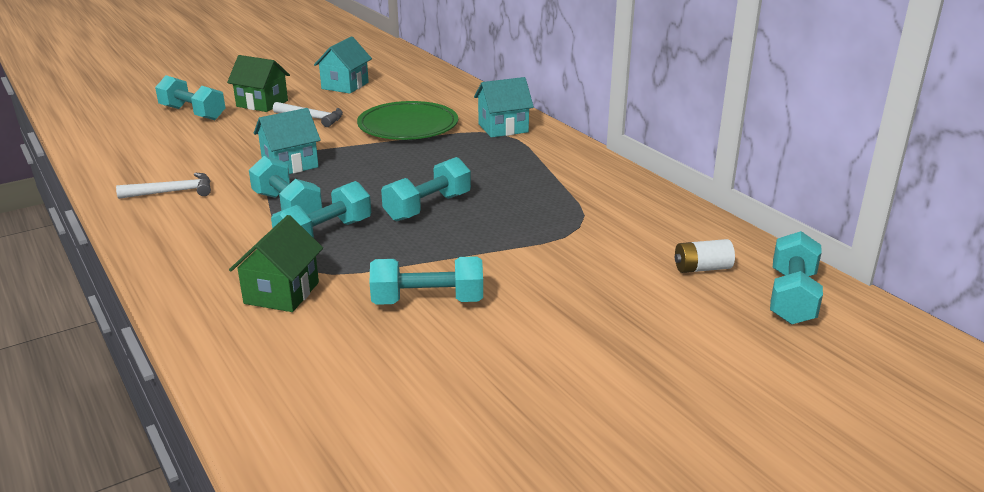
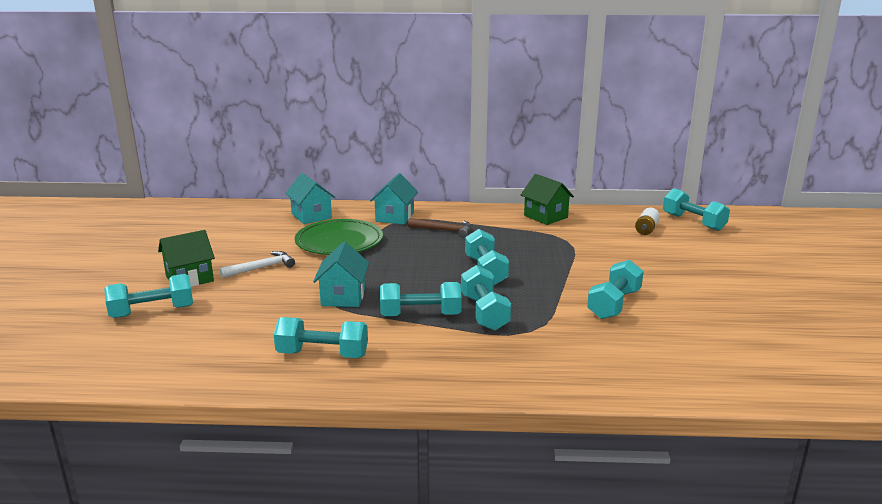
camera: 55 degrees left, 5 degrees down
white hammer [116,173,211,199] -> turquoise dumbbell [274,317,368,358]
green house [229,215,323,312] -> green house moved to [521,174,574,225]
turquoise house [314,36,372,94] -> turquoise house moved to [285,173,335,224]
none -> brown hammer [408,218,471,238]

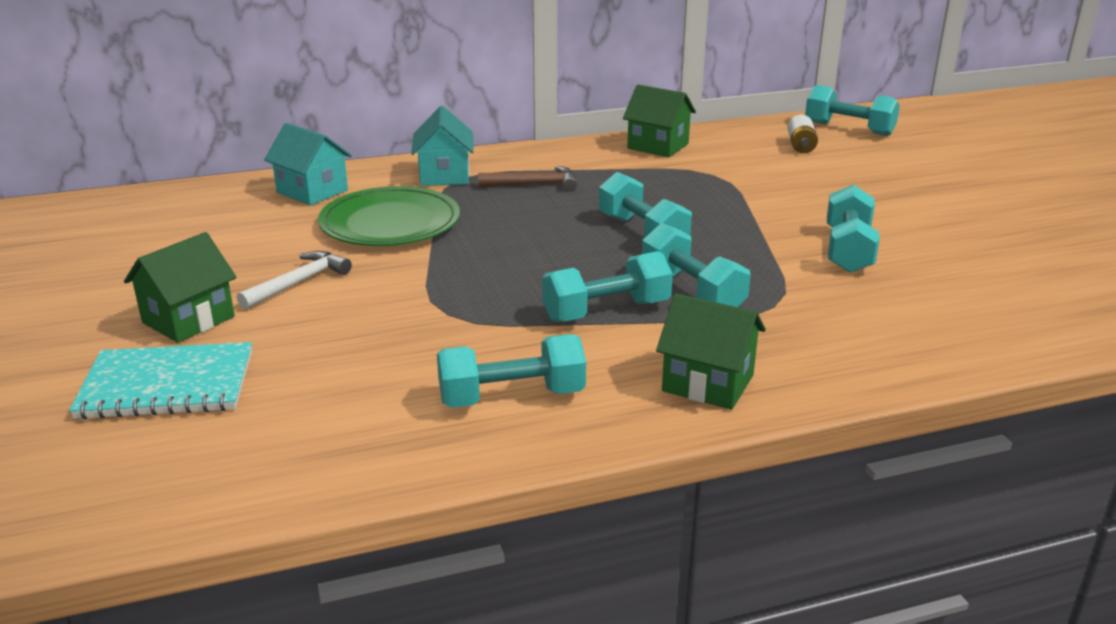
camera: 20 degrees left, 5 degrees up
turquoise dumbbell [104,274,193,318] -> turquoise notebook [69,342,252,419]
turquoise house [313,242,369,307] -> none
none -> green house [656,293,766,410]

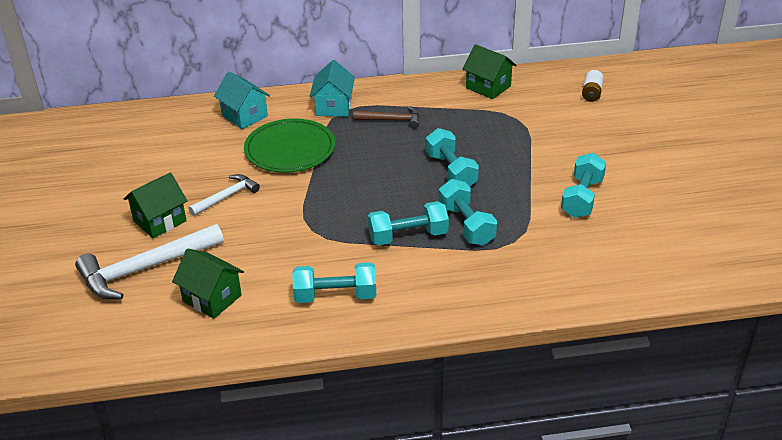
camera: 10 degrees right, 10 degrees up
turquoise notebook [69,342,252,419] -> white hammer [75,224,224,299]
green house [656,293,766,410] -> green house moved to [172,249,244,319]
turquoise dumbbell [805,85,900,136] -> none

